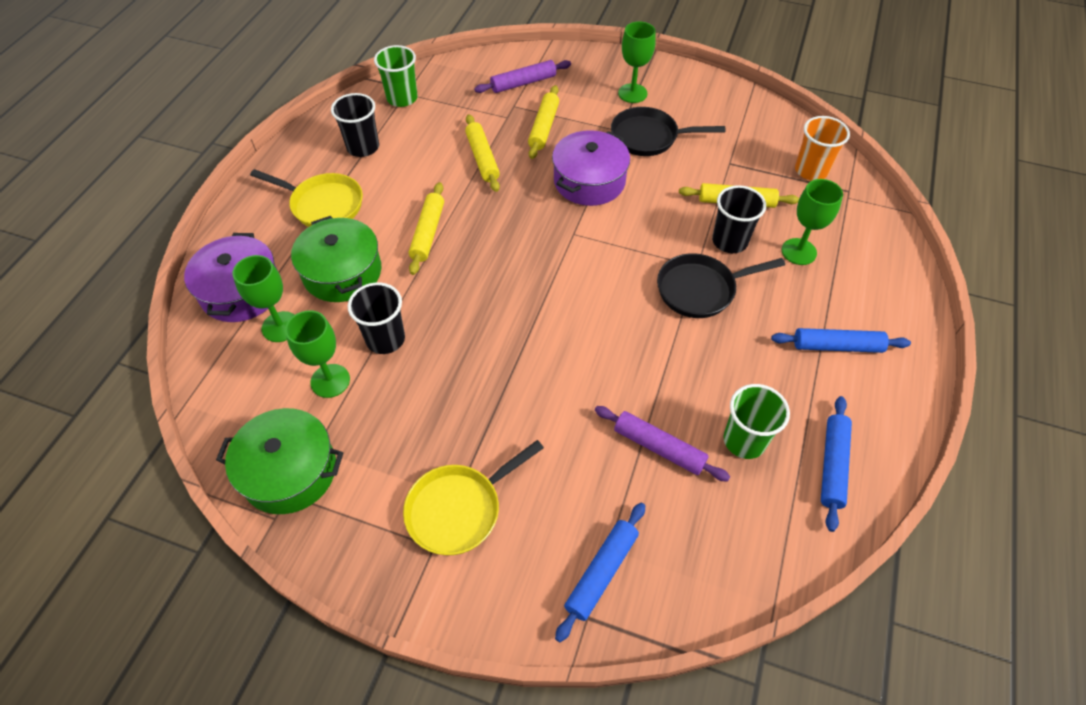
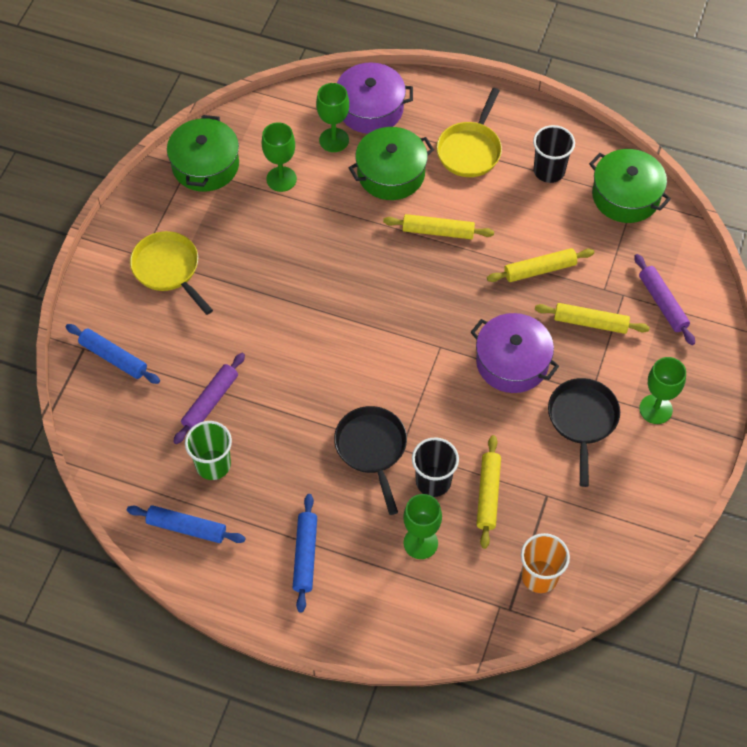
camera: 90 degrees right, 5 degrees up
black cup [348,282,405,354] -> none
green cup [374,45,418,107] -> green pot [589,149,671,223]

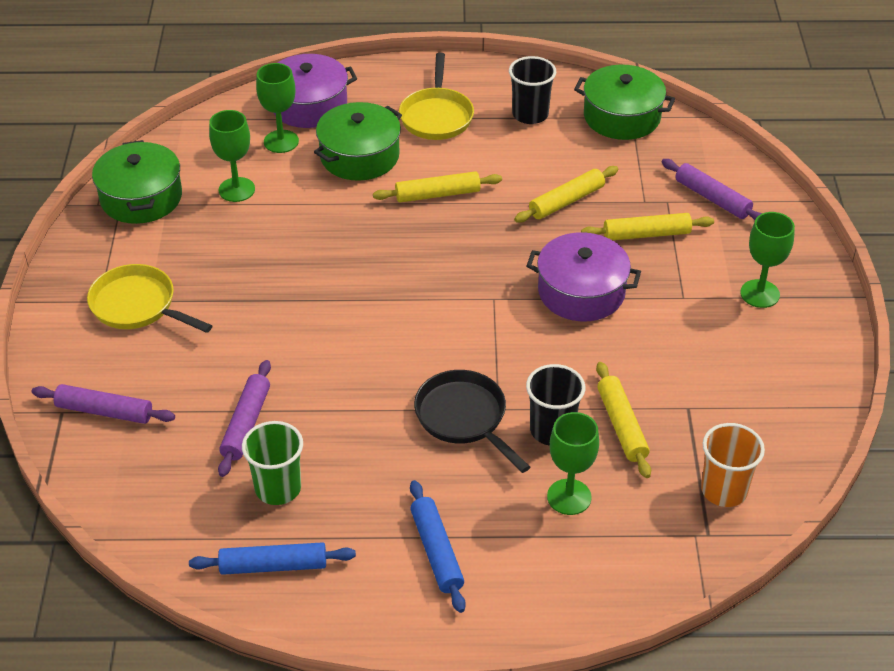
camera: 20 degrees left, 15 degrees down
blue rolling pin [66,324,160,384] -> purple rolling pin [31,384,175,424]
black pan [548,378,620,487] -> none

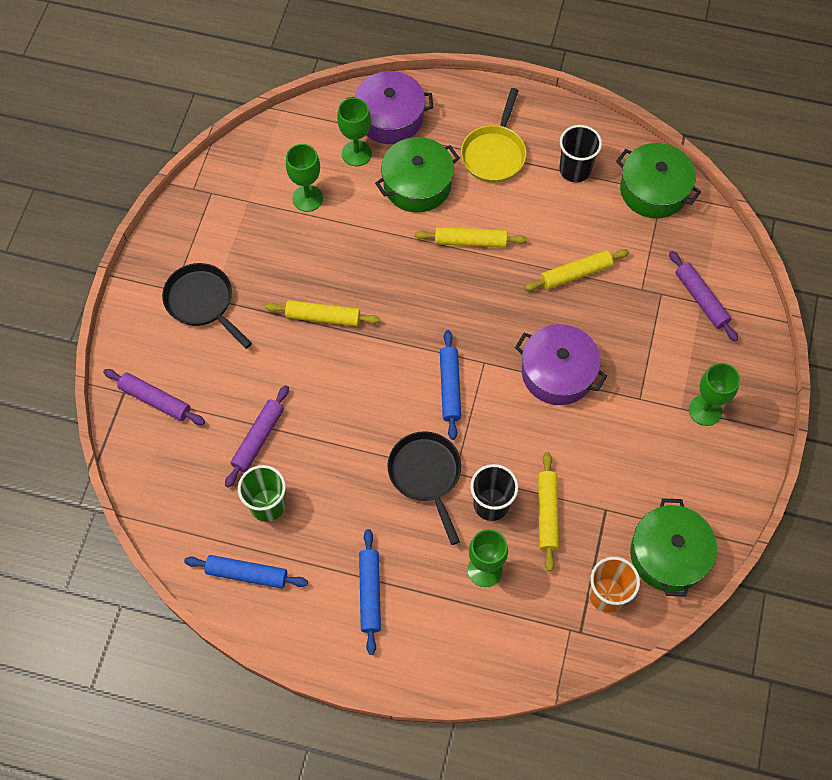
camera: 15 degrees right, 20 degrees up
yellow pan [87,264,212,333] -> black pan [162,263,252,349]
green pot [92,140,182,224] -> green pot moved to [630,498,717,597]
yellow rolling pin [581,213,714,240] -> yellow rolling pin moved to [266,300,380,327]
none -> blue rolling pin [440,330,461,440]

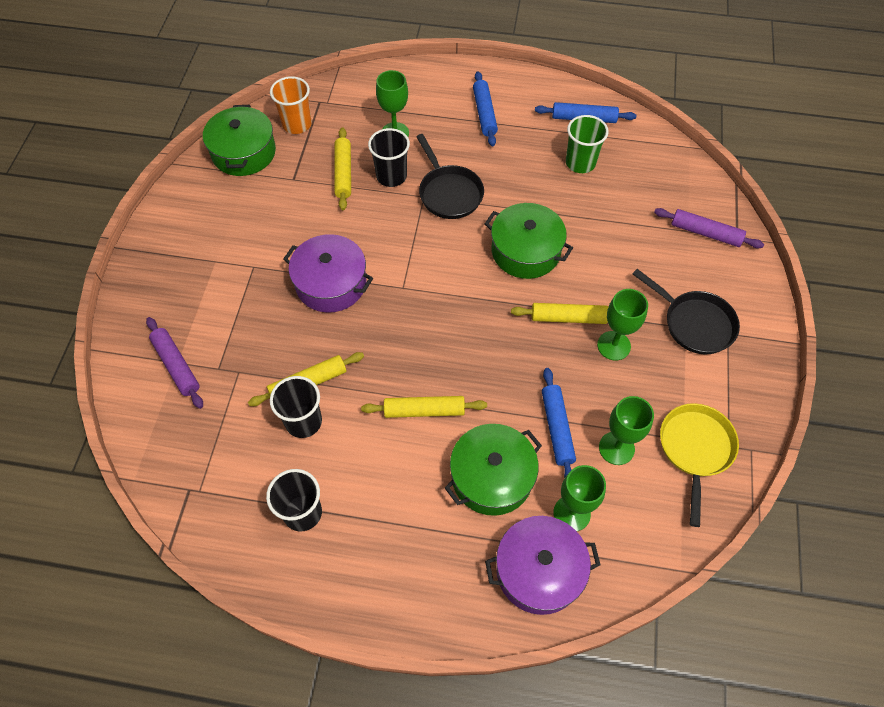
camera: 175 degrees right, 5 degrees down
purple rolling pin [225,385,289,488] -> none
blue rolling pin [440,330,461,440] -> blue rolling pin moved to [542,368,576,478]
yellow pan [461,88,527,183] -> yellow pan moved to [660,403,739,527]
green pot [616,143,701,219] -> green pot moved to [485,203,573,279]
green goblet [689,363,740,426] -> green goblet moved to [597,289,648,360]
none -> black cup [270,376,322,438]

